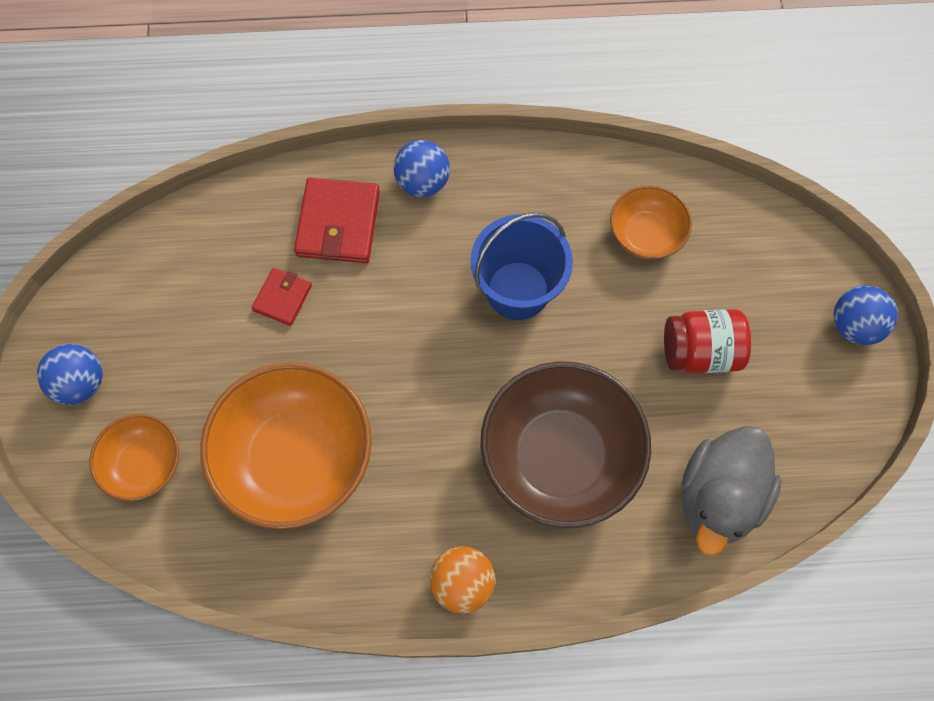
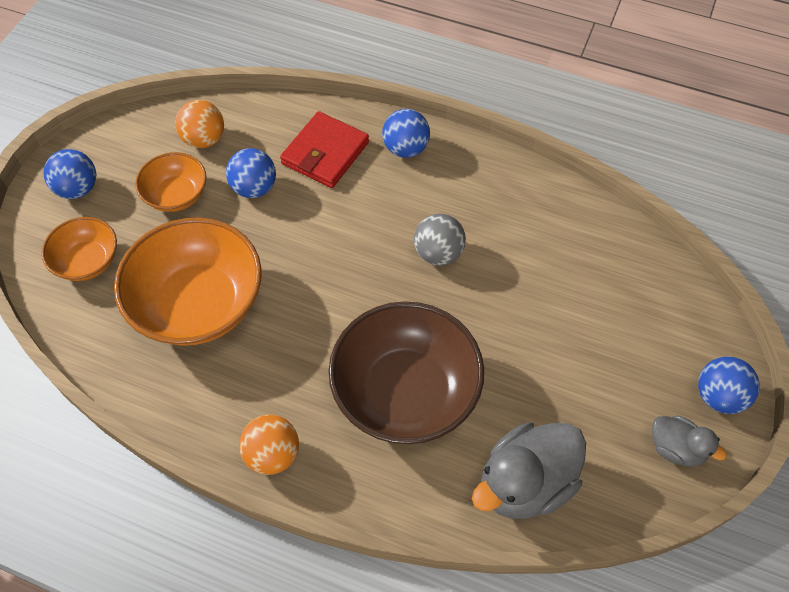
camera: 25 degrees right, 10 degrees down
red wallet [252,268,312,326] -> blue ball [226,148,276,198]
blue bucket [471,212,573,320] -> grey ball [414,214,466,265]
orange bowl [610,185,692,259] -> orange bowl moved to [135,152,207,212]
red jar [664,309,751,373] -> none
none -> orange ball [175,100,224,148]
none -> grey duck [652,415,727,467]

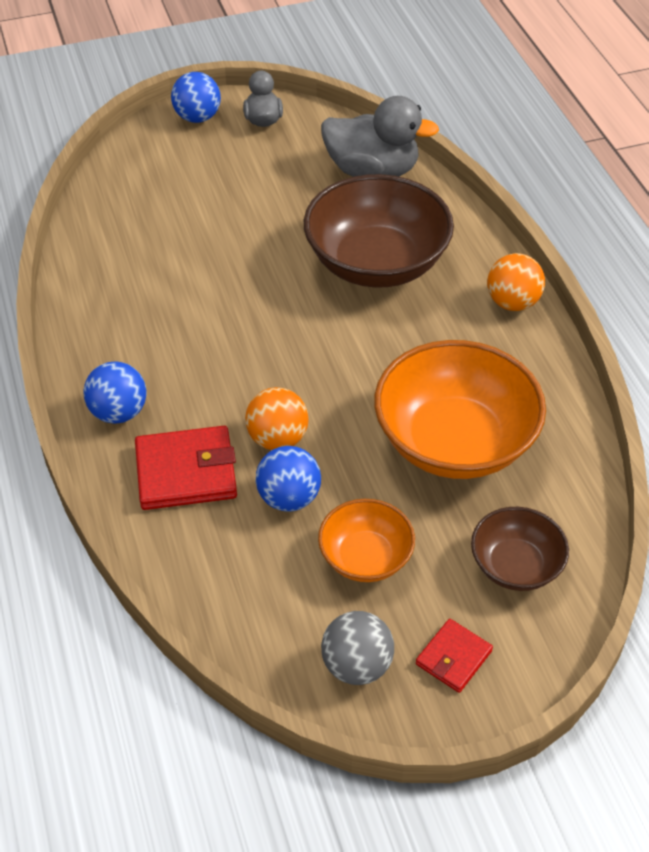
camera: 130 degrees left, 10 degrees down
orange bowl [42,217,117,281] -> brown bowl [471,507,569,591]
blue ball [43,149,97,199] -> red wallet [416,619,493,693]
orange ball [175,100,224,148] -> orange ball moved to [245,387,309,450]
grey ball [414,214,466,265] -> grey ball moved to [321,611,394,685]

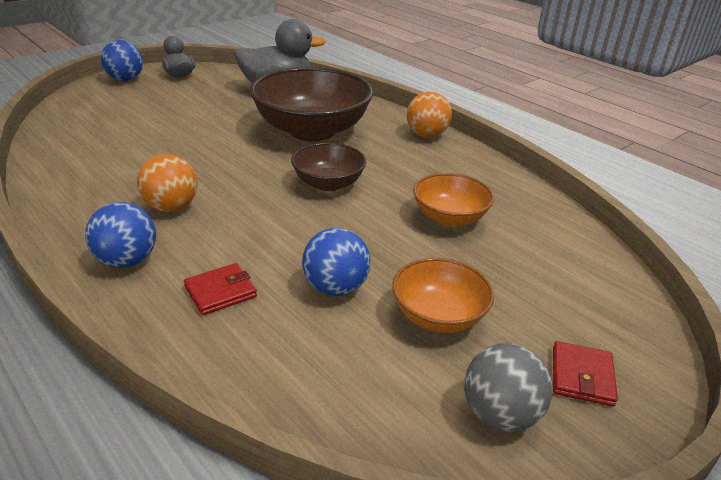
camera: 25 degrees left, 15 degrees down
red wallet [135,426,237,510] -> red wallet [184,263,257,315], size x0.57
orange ball [245,387,309,450] -> orange ball moved to [137,154,198,212]
orange bowl [374,340,546,479] -> orange bowl [413,173,494,227], size x0.53
brown bowl [471,507,569,591] -> brown bowl moved to [291,143,366,191]

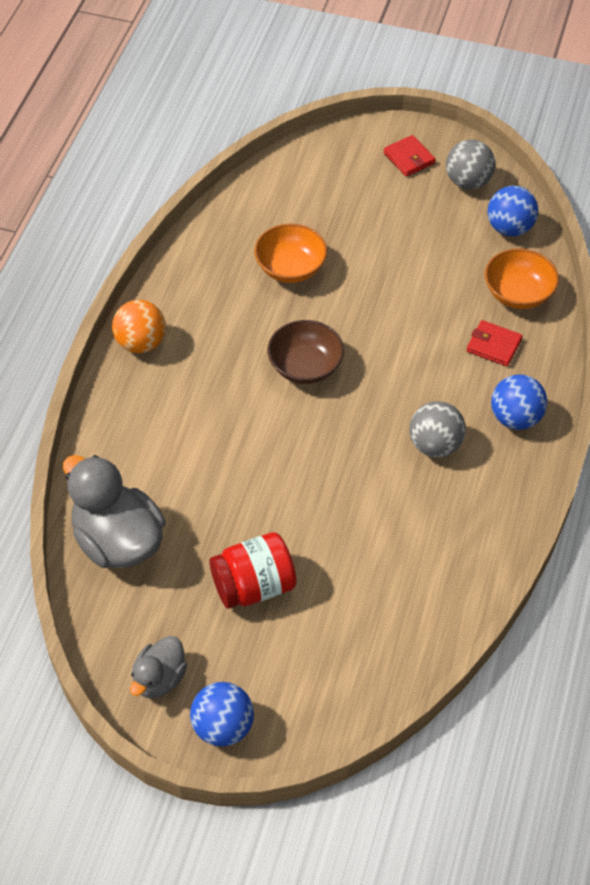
camera: 120 degrees left, 20 degrees up
orange ball [137,154,198,212] -> grey ball [409,401,466,457]
brown bowl [250,67,373,141] -> none
blue ball [302,228,370,296] -> blue ball moved to [487,186,538,237]
orange bowl [392,258,494,333] -> orange bowl moved to [485,248,559,309]
red wallet [553,341,618,407] -> red wallet turned 75 degrees clockwise [384,135,436,177]
none -> red jar [209,532,297,609]

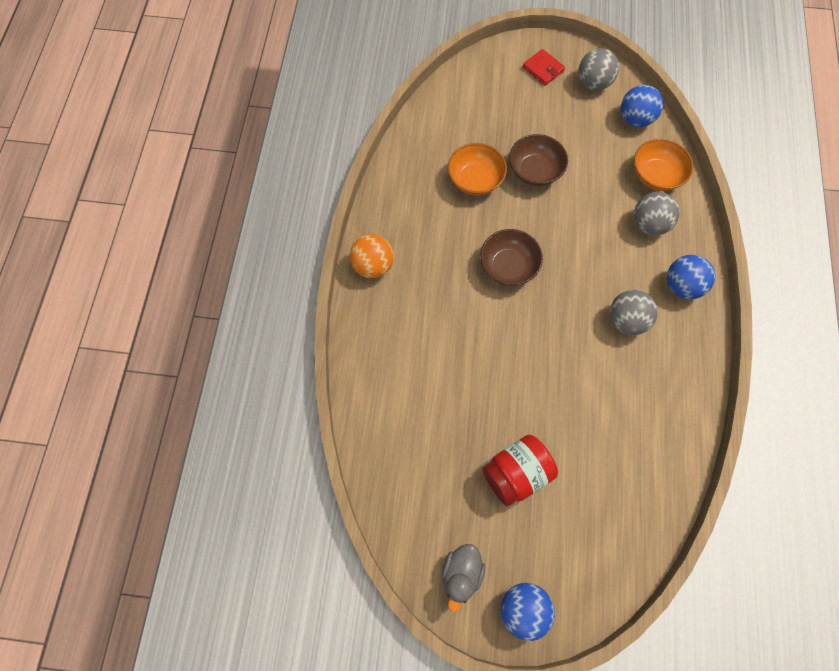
camera: 10 degrees left, 15 degrees up
grey duck [63,455,166,568] -> none
red wallet [467,320,522,366] -> grey ball [634,192,680,236]
none -> brown bowl [509,134,568,186]

